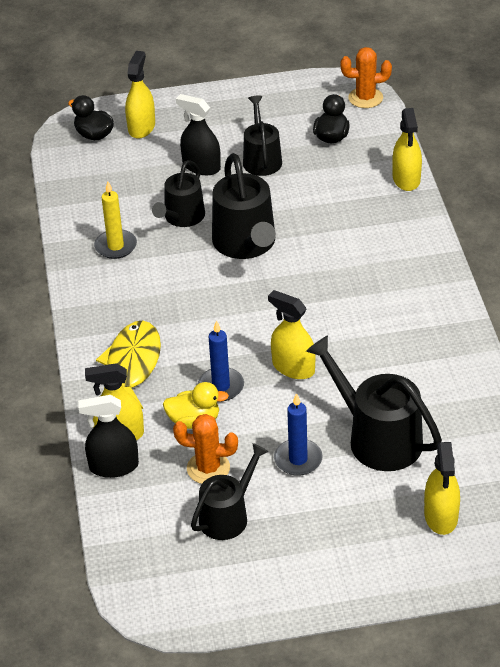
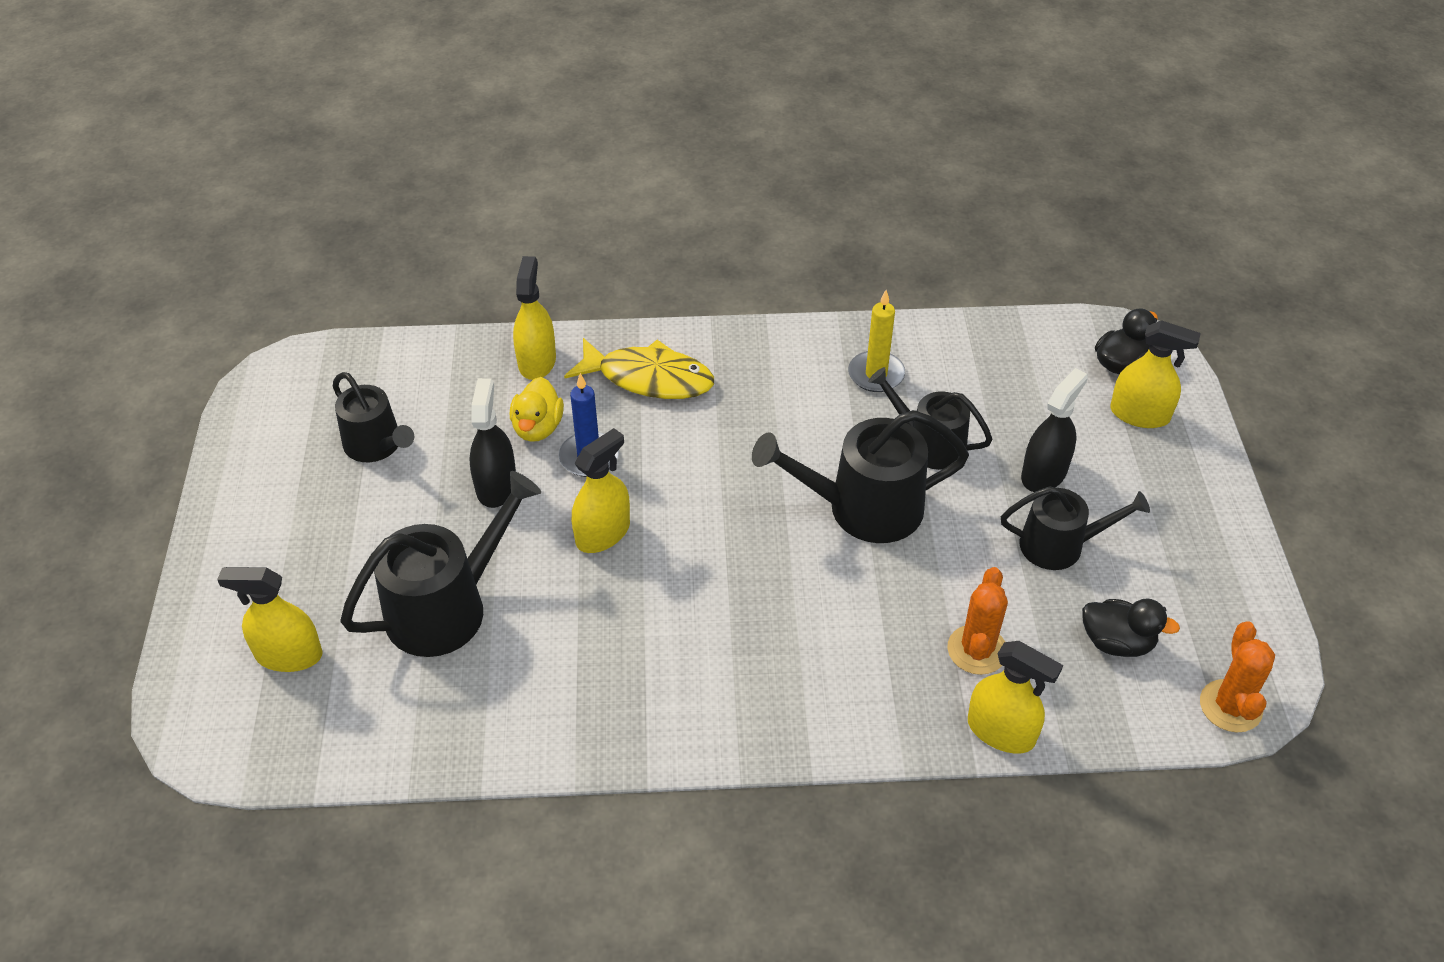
camera: 95 degrees right, 5 degrees up
black spray bottle [78,395,139,478] -> black spray bottle moved to [469,378,516,508]
orange cactus [173,414,238,484] -> orange cactus moved to [948,567,1008,675]
blue candle [274,393,323,476] -> none
yellow spray bottle [392,108,422,191] -> yellow spray bottle turned 150 degrees counterclockwise [968,641,1063,753]

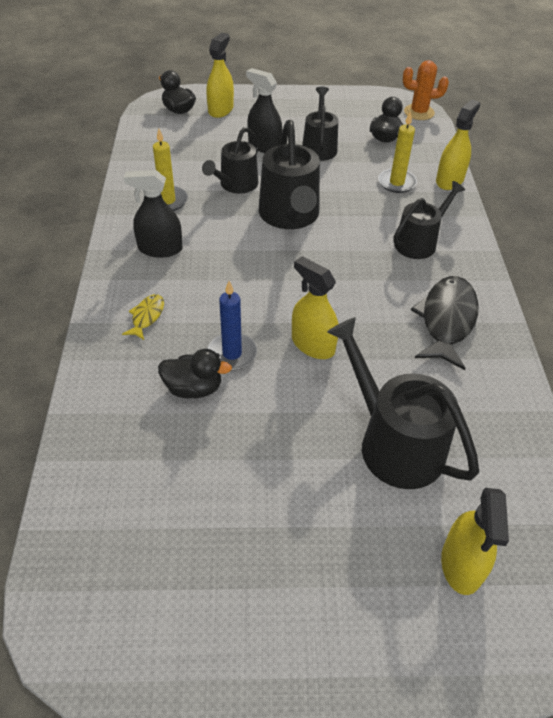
camera: 90 degrees left, 0 degrees up
black watering can [333,372,414,462] -> black watering can moved to [393,181,465,259]
black spray bottle [469,378,516,508] -> black spray bottle moved to [124,170,182,258]
yellow duck [510,377,564,442] -> black duck [158,349,232,398]
yellow spray bottle [513,256,556,380] -> none
yellow fish [564,338,714,399] -> yellow fish [122,294,164,340], size x0.49
orange cactus [948,567,1008,675] -> yellow candle [378,111,417,193]
none -> black fish [411,276,479,370]

